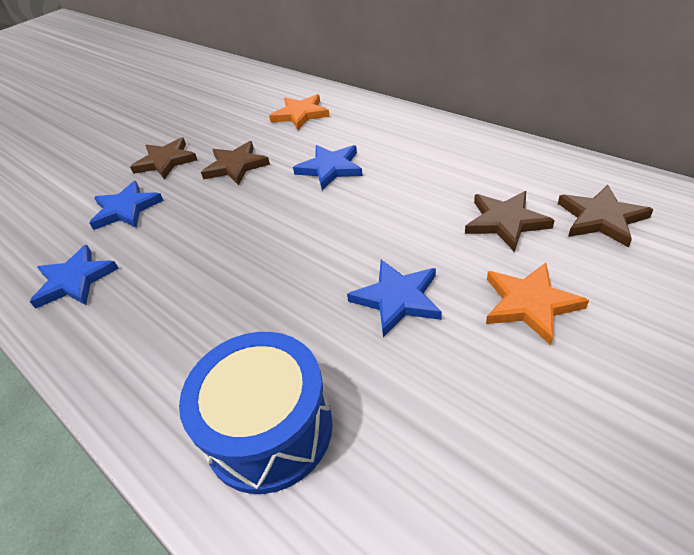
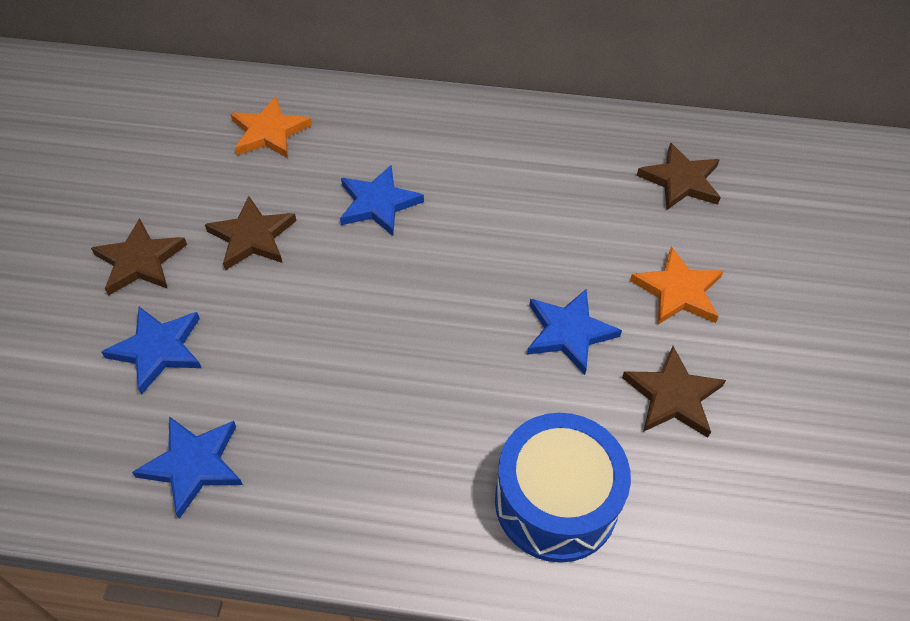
camera: 40 degrees left, 10 degrees up
brown star [465,191,555,252] -> brown star moved to [622,346,726,437]

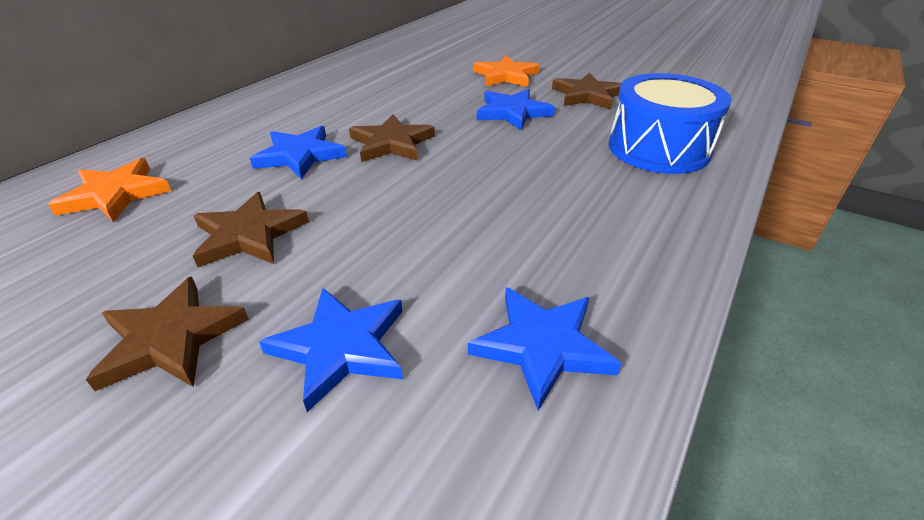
camera: 65 degrees left, 15 degrees down
brown star [637,143,721,210] -> brown star moved to [349,114,435,162]

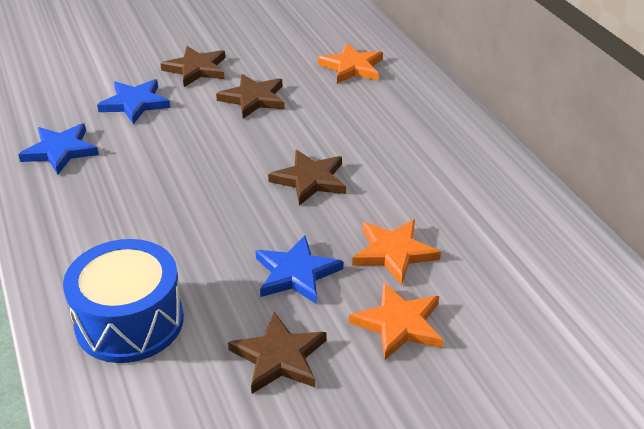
camera: 125 degrees right, 0 degrees up
blue star [250,126,347,179] -> none
none -> orange star [352,219,441,285]

